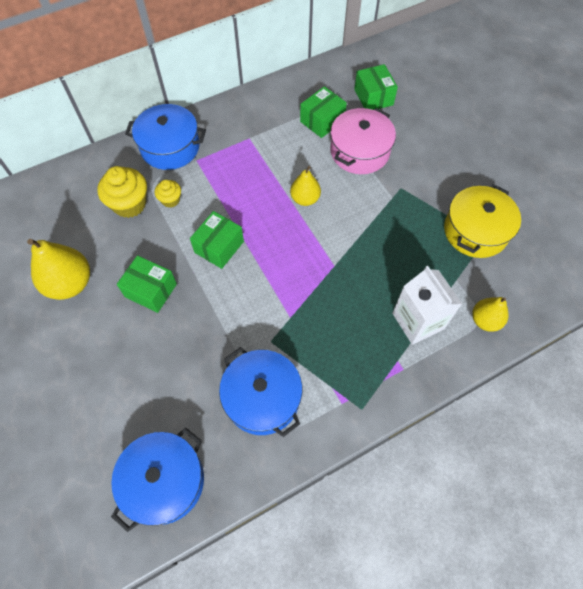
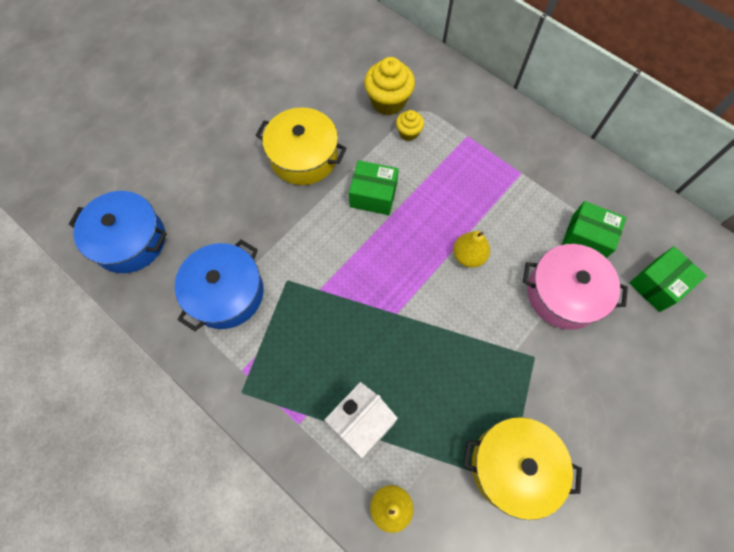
camera: 70 degrees right, 5 degrees up
yellow pear [27,239,90,300] -> none
green box [117,255,177,313] -> yellow pot [255,108,347,185]
blue pot [125,104,206,170] -> none

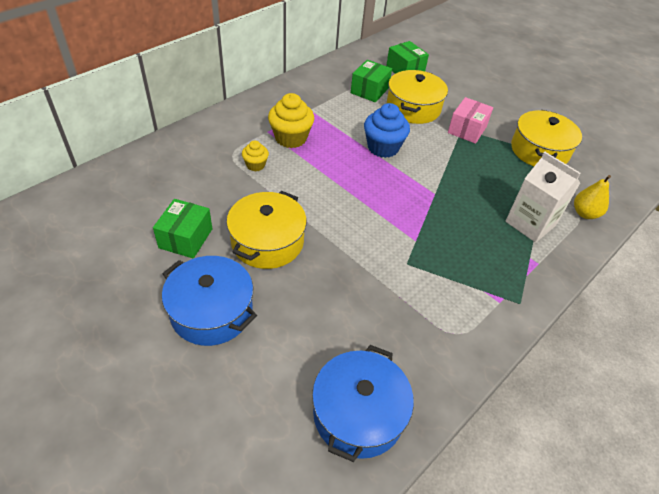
camera: 90 degrees left, 20 degrees down
blue pot [175,240,264,331] -> blue pot moved to [162,256,257,346]
green box [349,160,399,215] -> green box moved to [153,199,212,259]
yellow cupcake [364,57,415,115] -> yellow cupcake moved to [268,93,314,148]
yellow pear [453,231,490,268] -> blue cupcake [364,103,410,158]
pink pot [523,244,628,330] -> yellow pot [387,70,448,124]
none -> pink box [448,97,493,144]

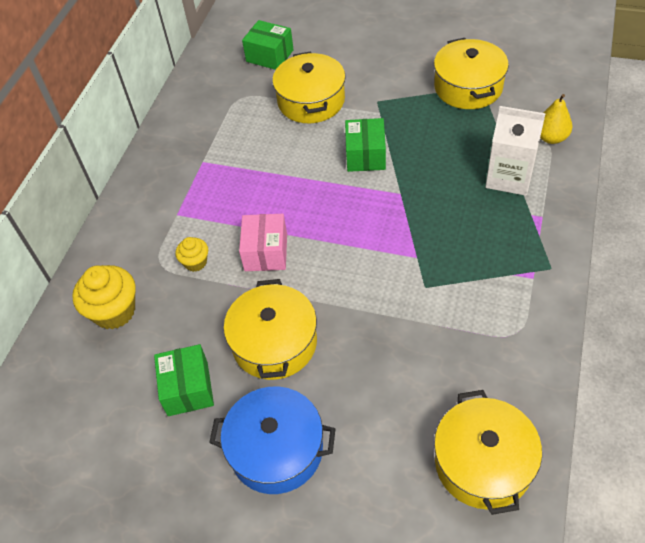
camera: 20 degrees left, 5 degrees up
yellow cupcake [268,93,314,148] -> yellow cupcake moved to [72,265,136,330]
blue pot [312,345,414,462] -> yellow pot [434,390,542,515]
green box [351,60,392,102] -> green box moved to [345,118,386,172]
blue cupcake [364,103,410,158] -> none
pink box [448,97,493,144] -> pink box moved to [239,214,287,271]

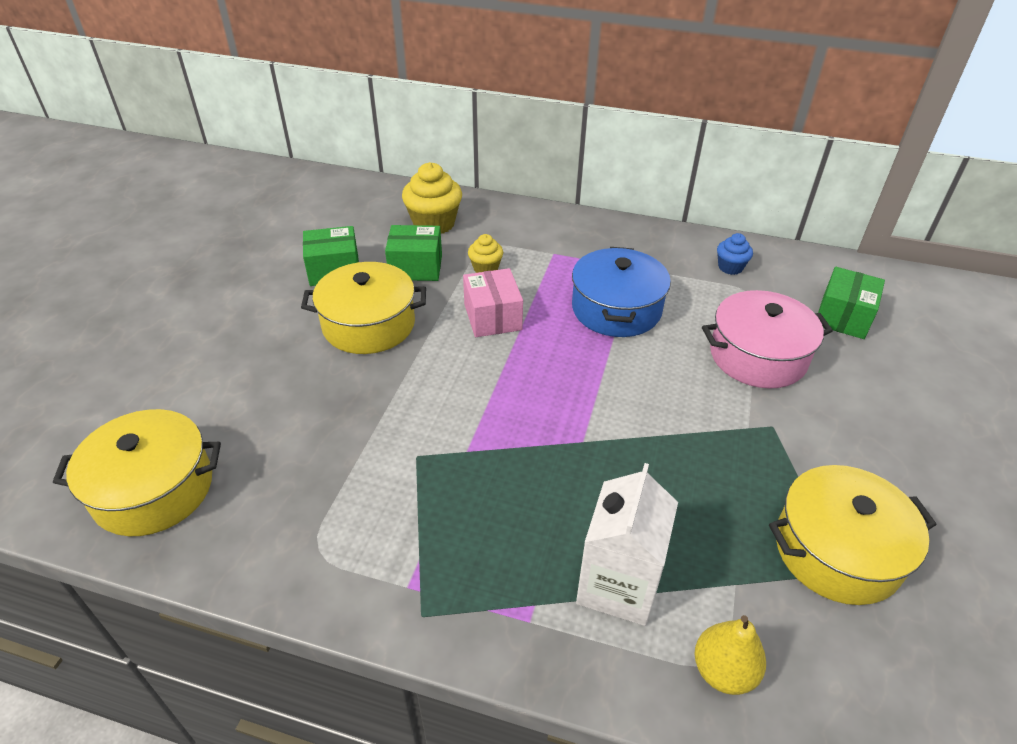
camera: 85 degrees right, 10 degrees down
blue pot [209,387,335,494] -> blue pot moved to [572,247,671,337]
pink box [239,214,287,271] -> pink box turned 75 degrees clockwise [463,268,523,337]
yellow pot [272,52,346,123] -> pink pot [702,290,833,388]
green box [345,118,386,172] -> green box moved to [385,225,442,281]
none -> blue cupcake [717,233,753,275]

